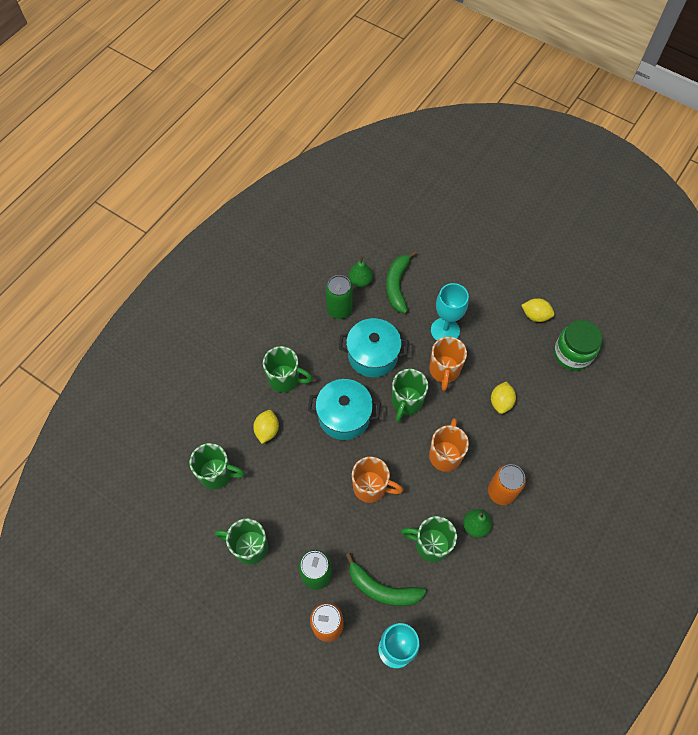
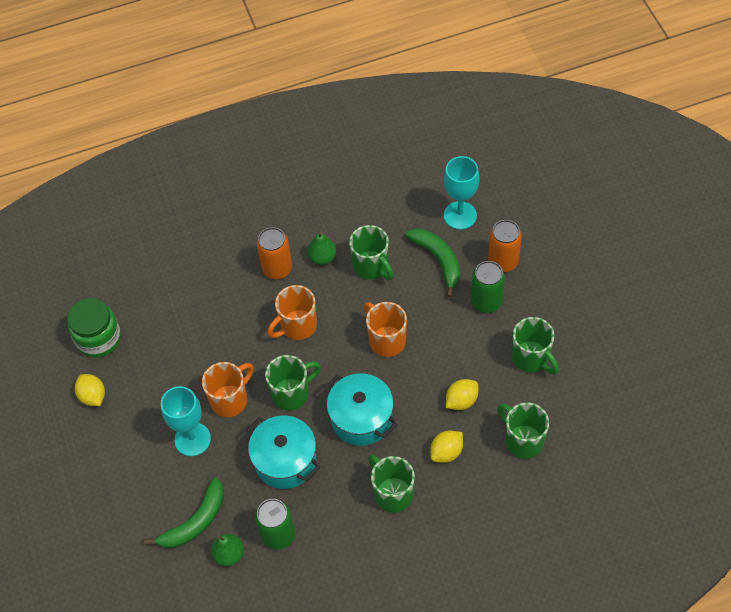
camera: 140 degrees left, 5 degrees down
yellow lemon [491,382,516,414] -> yellow lemon moved to [446,379,478,410]

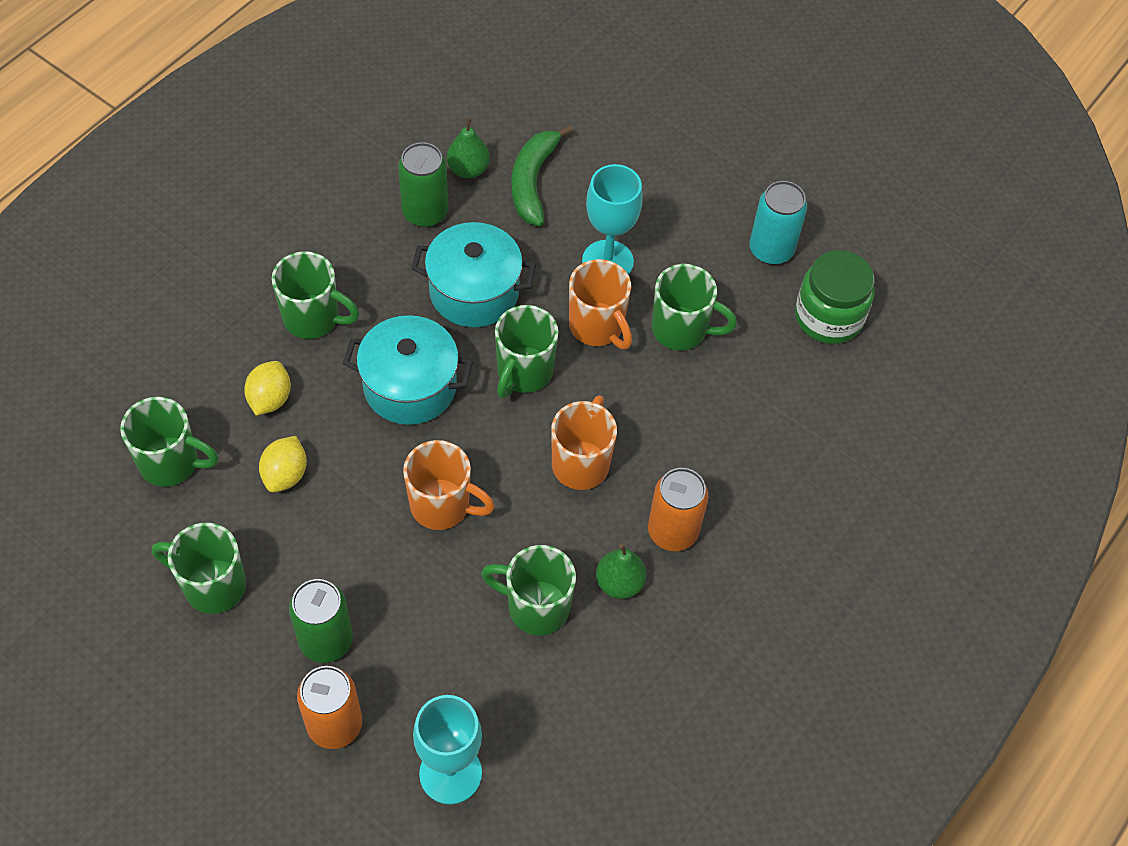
camera: 140 degrees right, 0 degrees up
yellow lemon [75,374,105,406] -> turquoise can [749,181,807,265]
orange mug [202,362,254,417] -> orange mug turned 45 degrees counterclockwise [569,259,632,349]
green banana [405,228,460,298] -> none
none -> green mug [652,264,737,350]

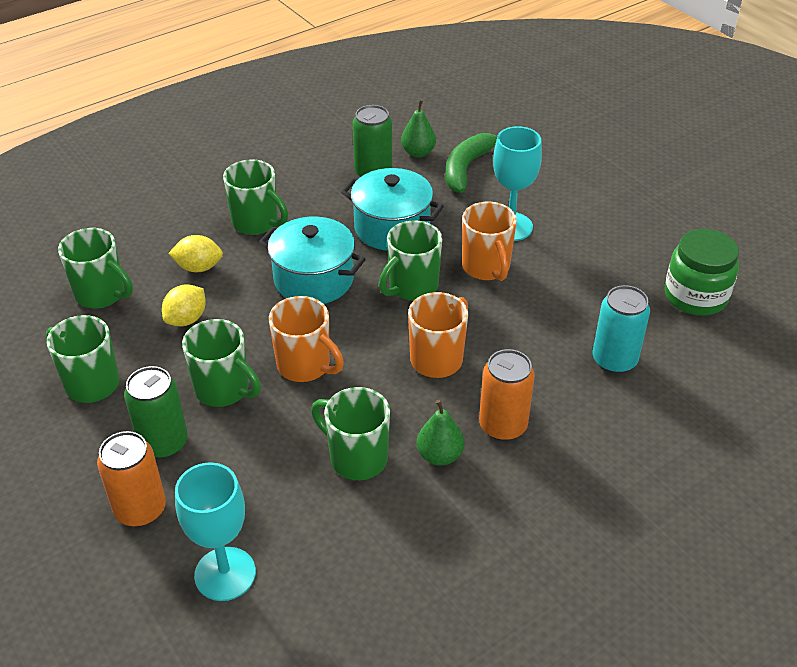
camera: 20 degrees right, 15 degrees down
yellow lemon [244,361,291,416] -> yellow lemon turned 60 degrees clockwise [168,235,223,272]
green mug [652,264,737,350] -> green mug moved to [182,319,261,407]
turquoise can [749,181,807,265] -> turquoise can moved to [592,285,650,374]

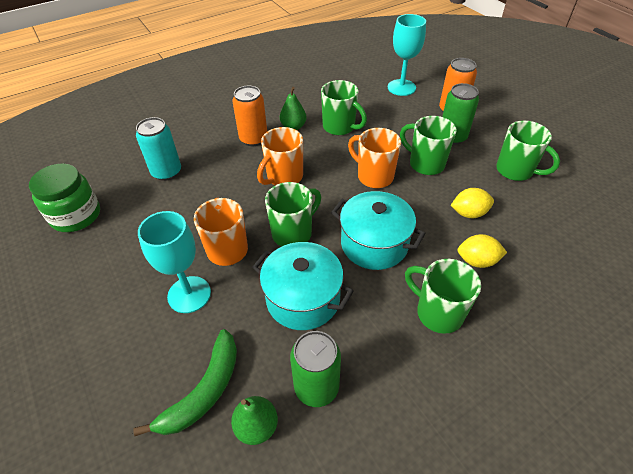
camera: 175 degrees left, 5 degrees up
green mug [58,228,133,308] -> none
yellow lemon [162,284,206,326] -> yellow lemon turned 45 degrees clockwise [451,188,494,218]

